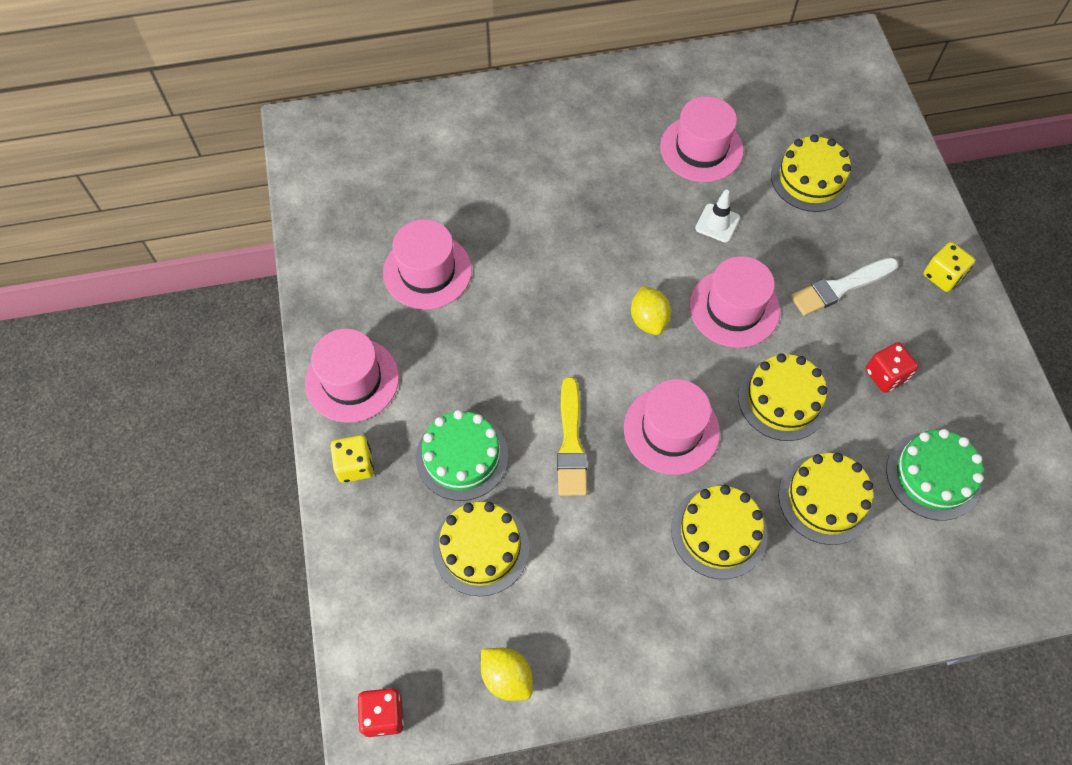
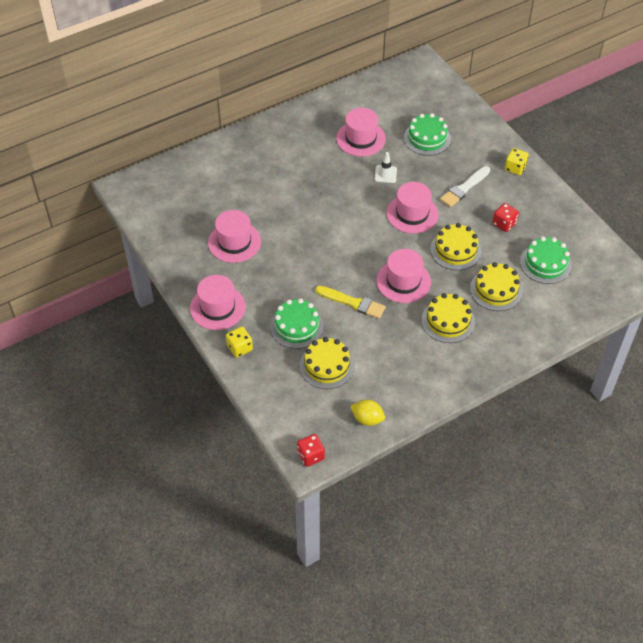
camera: 20 degrees left, 10 degrees down
yellow brush [557,377,587,496] -> yellow brush turned 45 degrees counterclockwise [315,286,386,319]
yellow lemon [631,286,671,335] -> none
yellow cake [771,134,852,212] -> green cake [404,113,451,156]

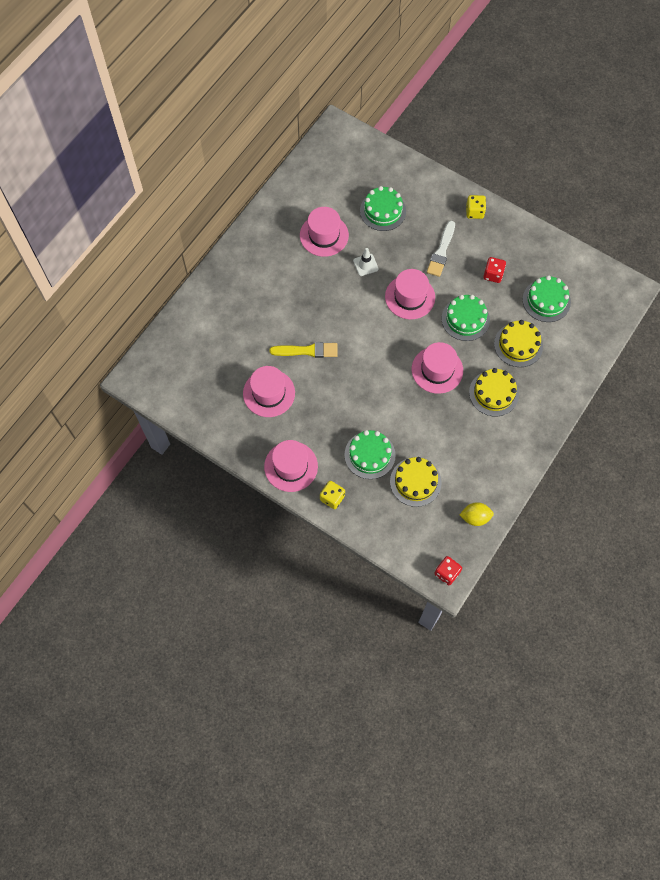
camera: 25 degrees left, 15 degrees up
yellow brush [315,286,386,319] -> yellow brush moved to [269,342,338,358]
yellow cake [430,223,481,270] -> green cake [442,295,490,341]

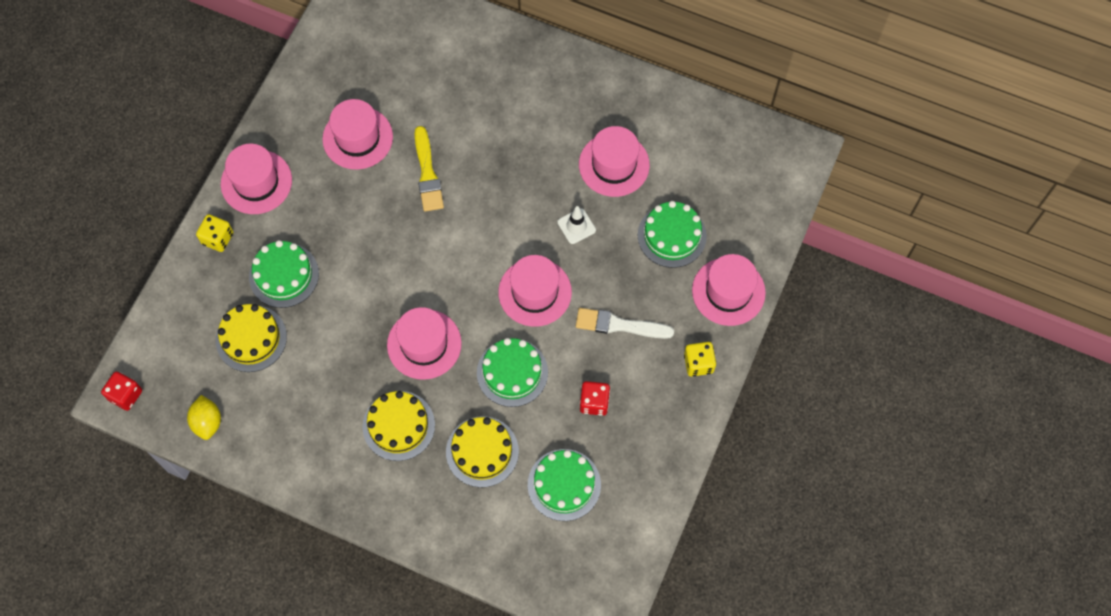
camera: 80 degrees right, 0 degrees up
none -> pink hat [692,254,766,326]

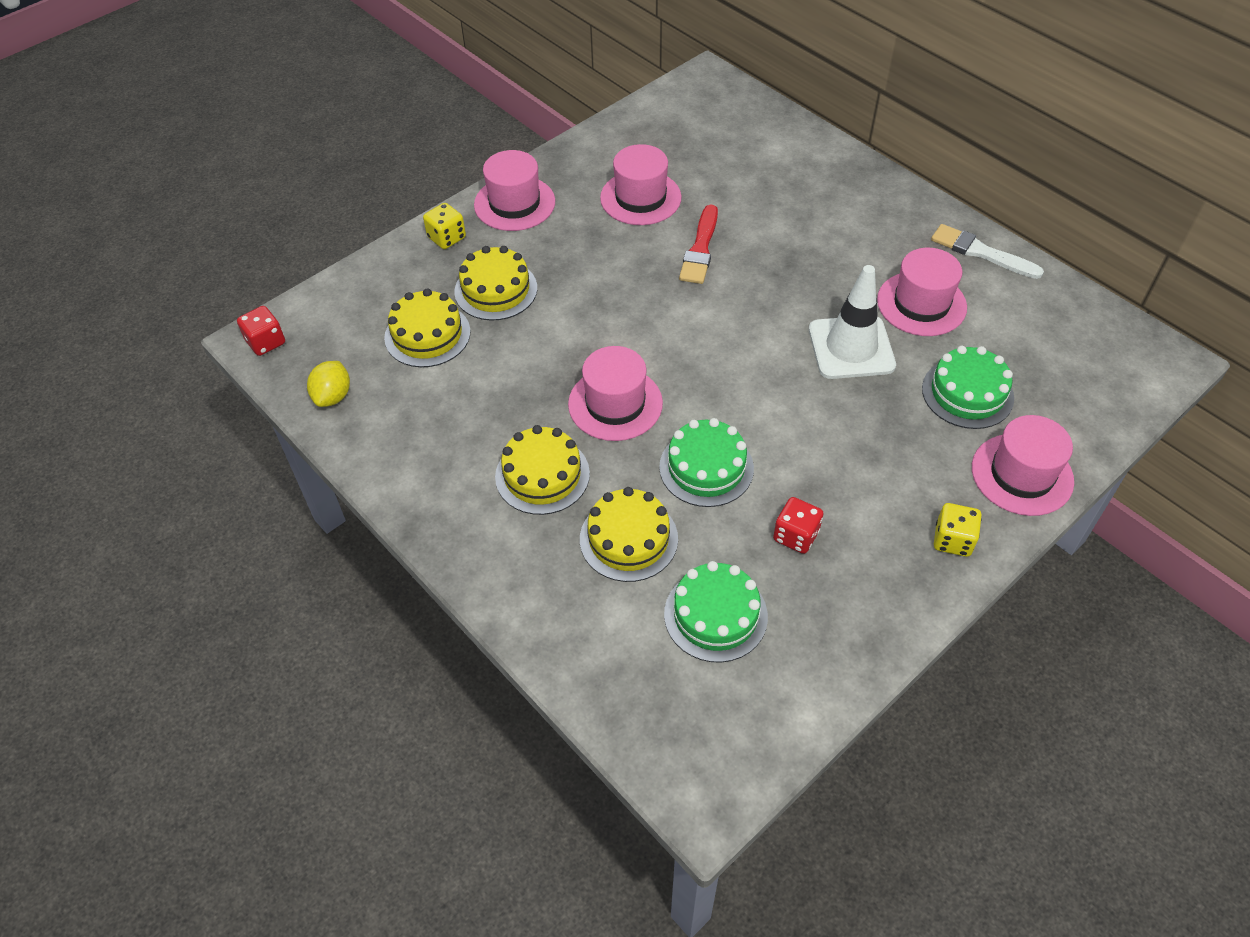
camera: 25 degrees right, 15 degrees down
green cake [249,240,319,308] -> yellow cake [454,246,537,321]
yellow brush [415,126,444,212] -> red brush [679,204,718,284]
pink hat [498,255,572,327] -> none
white traffic cone [557,206,596,244] -> white traffic cone [809,265,896,379], size x1.96
white brush [576,308,674,339] -> white brush moved to [931,224,1044,279]

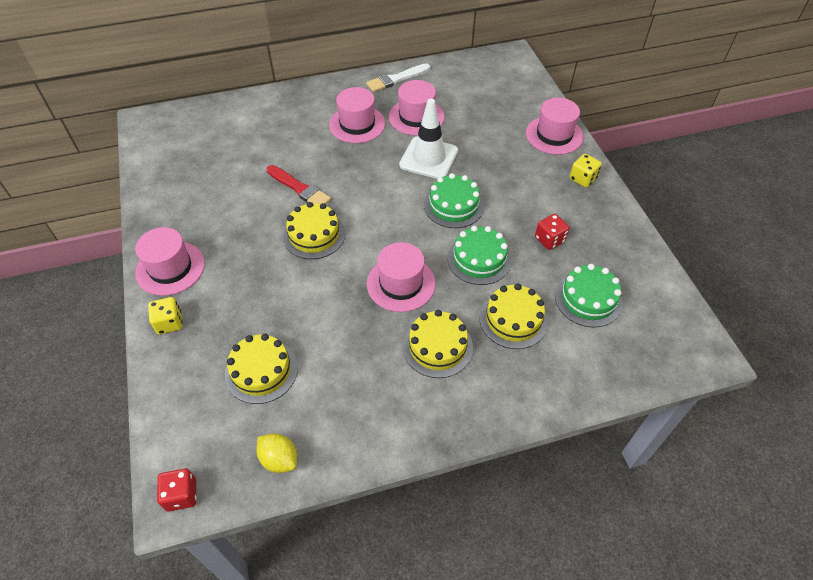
camera: 65 degrees left, 0 degrees up
yellow cake [454,246,537,321] -> yellow cake moved to [283,202,345,259]
pink hat [600,144,682,225] -> pink hat moved to [329,87,385,143]
green cake [922,346,1014,429] -> green cake moved to [424,173,484,228]

